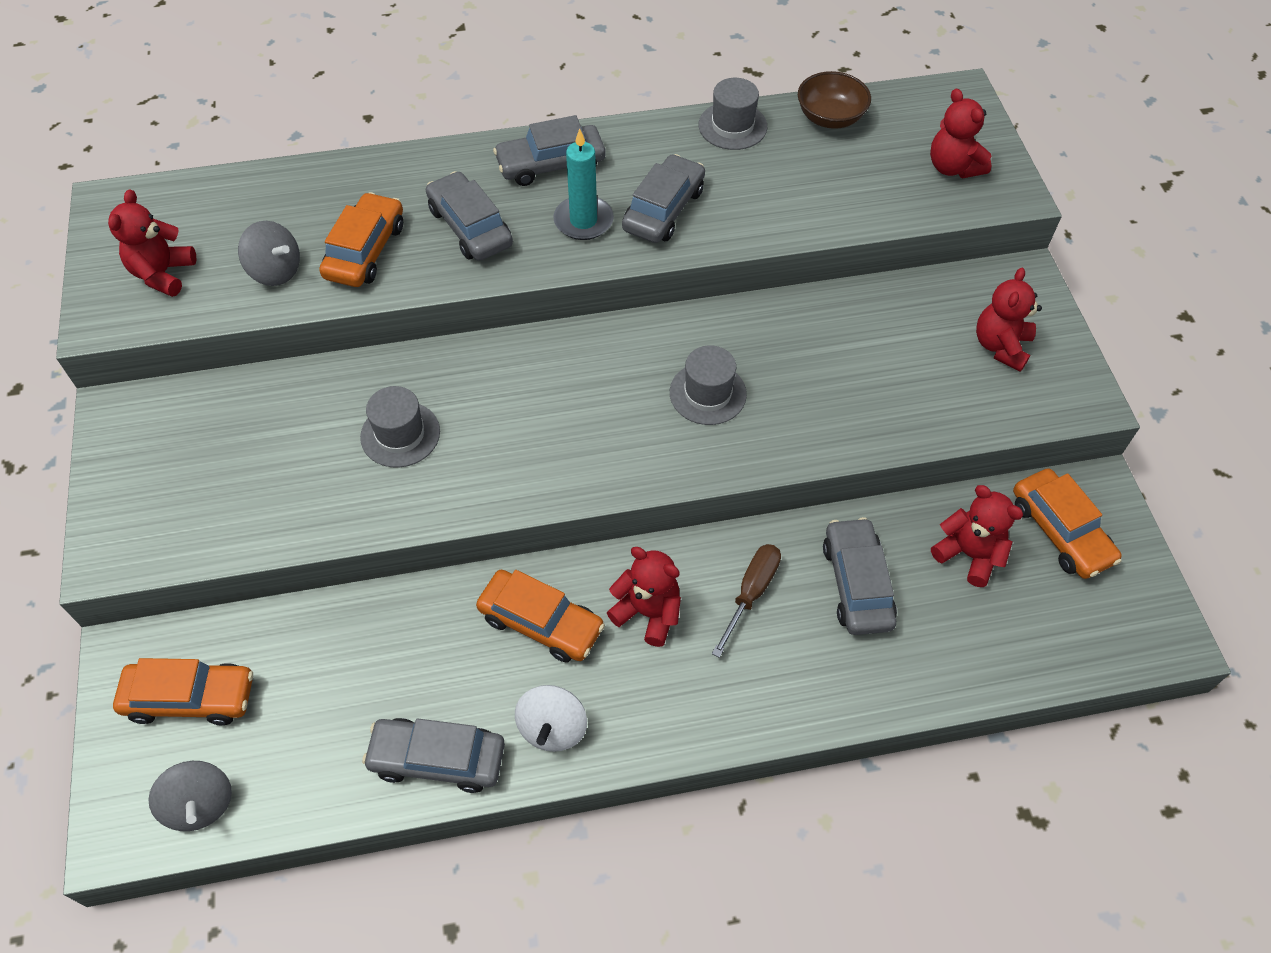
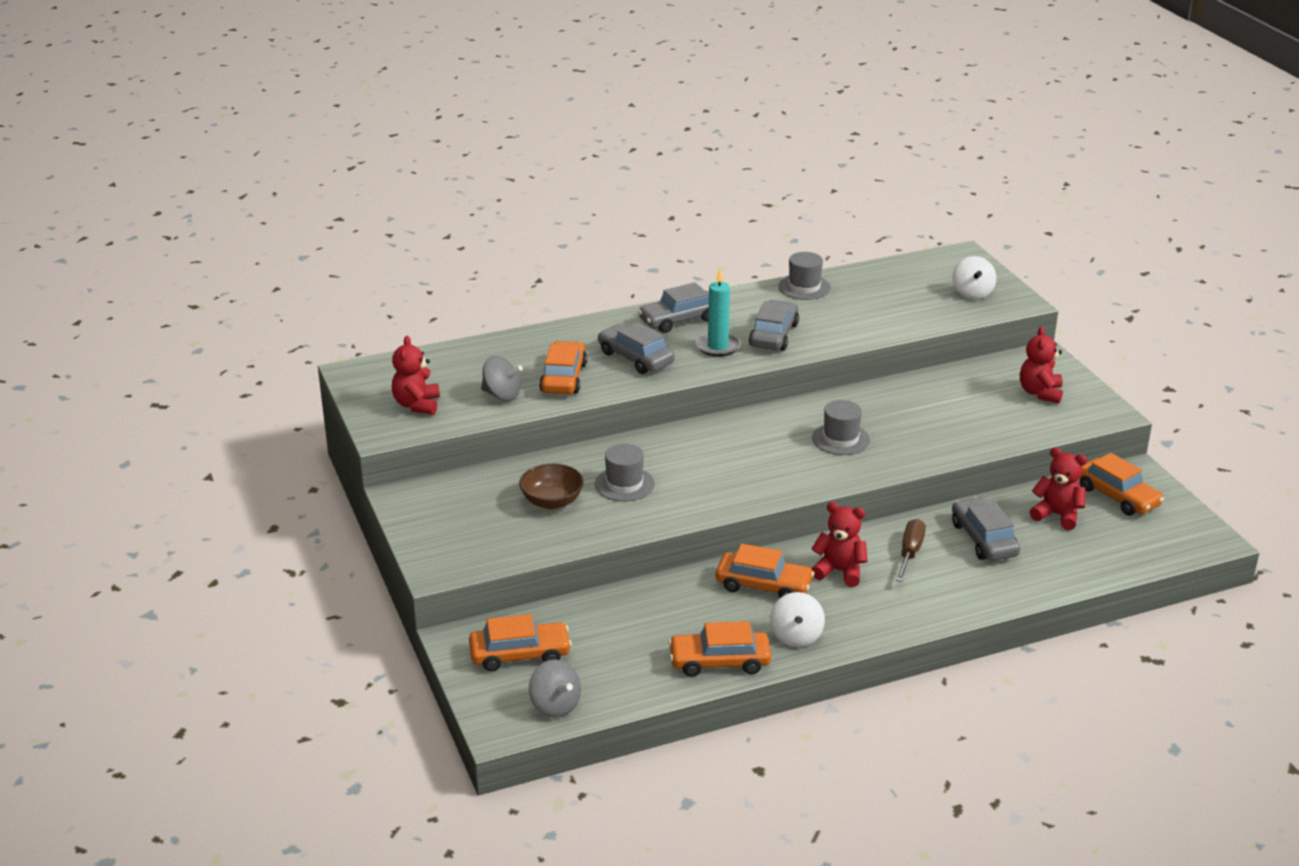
camera: 10 degrees left, 25 degrees down
grey car [362,718,505,793] -> orange car [668,621,771,677]
brown bowl [798,71,871,129] -> brown bowl moved to [519,464,584,509]
red teddy bear [930,88,992,178] -> white spinning top [953,256,996,300]

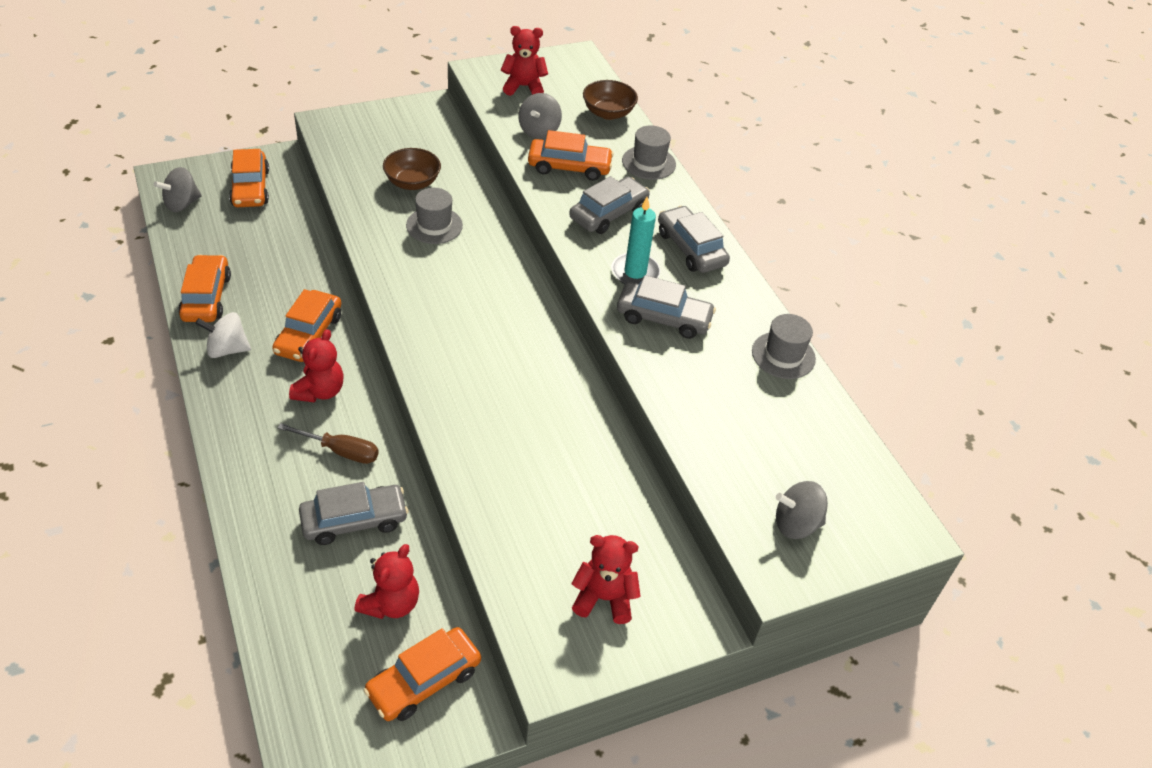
camera: 85 degrees right, 15 degrees up
grey hat [812,400,870,455] -> grey hat moved to [622,125,676,180]
white spinning top [953,256,996,300] -> grey spinning top [776,481,828,539]
none -> brown bowl [583,80,638,120]

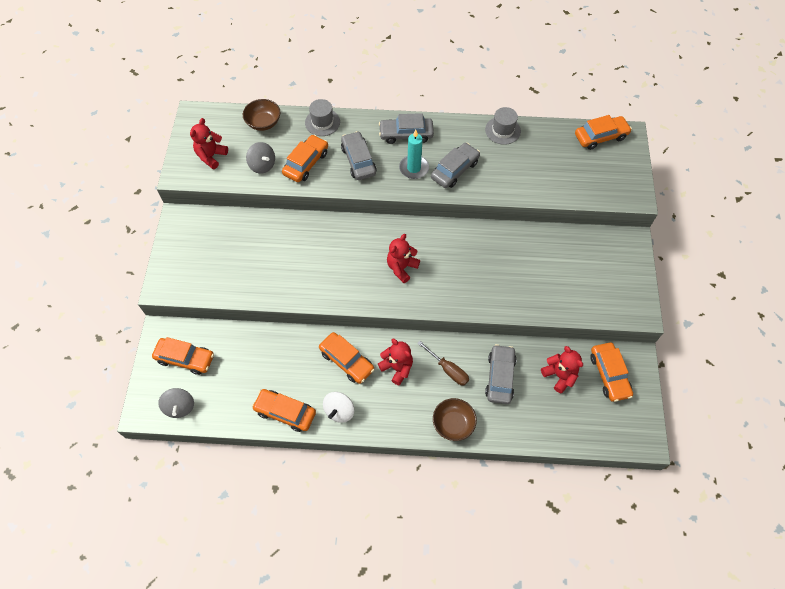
camera: 60 degrees left, 15 degrees up
brown screwdriver [278,423,379,464] -> brown screwdriver turned 90 degrees clockwise [417,341,469,385]
brown bowl [383,148,441,190] -> brown bowl moved to [433,398,477,441]
grey hat [406,188,463,244] -> none
red teddy bear [571,535,641,624] -> red teddy bear moved to [387,234,420,283]
grey spinning top [776,481,828,539] -> none
none -> orange car [575,115,632,150]

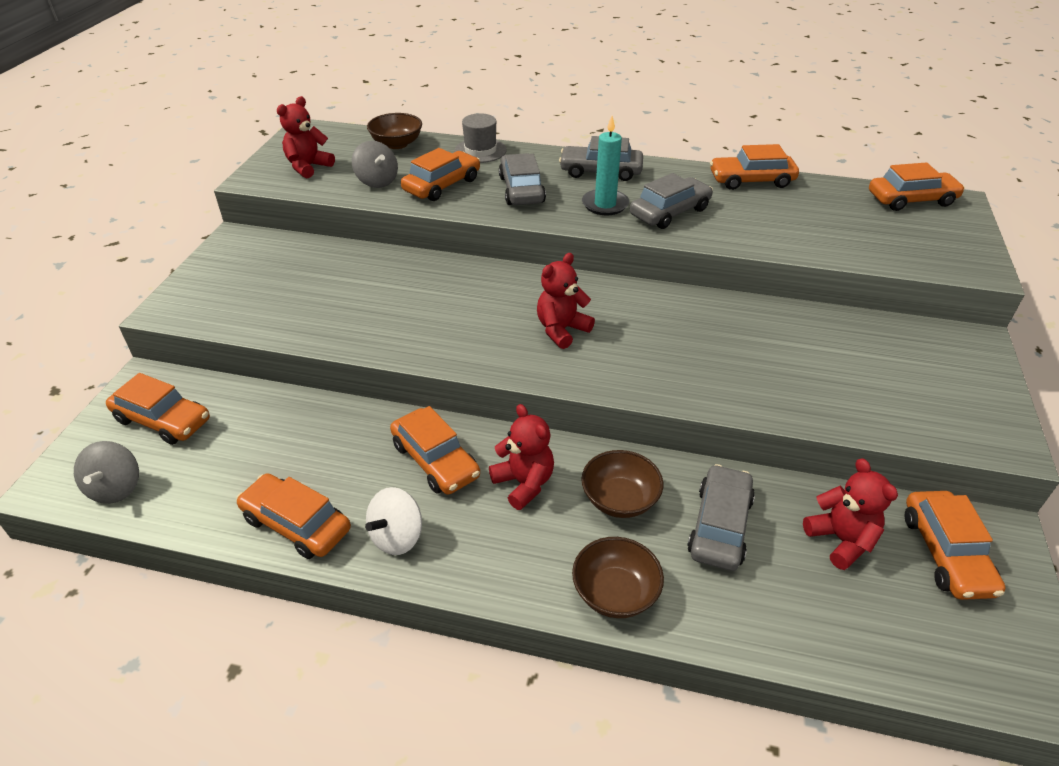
camera: 10 degrees right, 20 degrees down
brown screwdriver [417,341,469,385] -> brown bowl [581,450,663,518]
grey hat [485,107,521,145] -> orange car [710,144,799,190]

